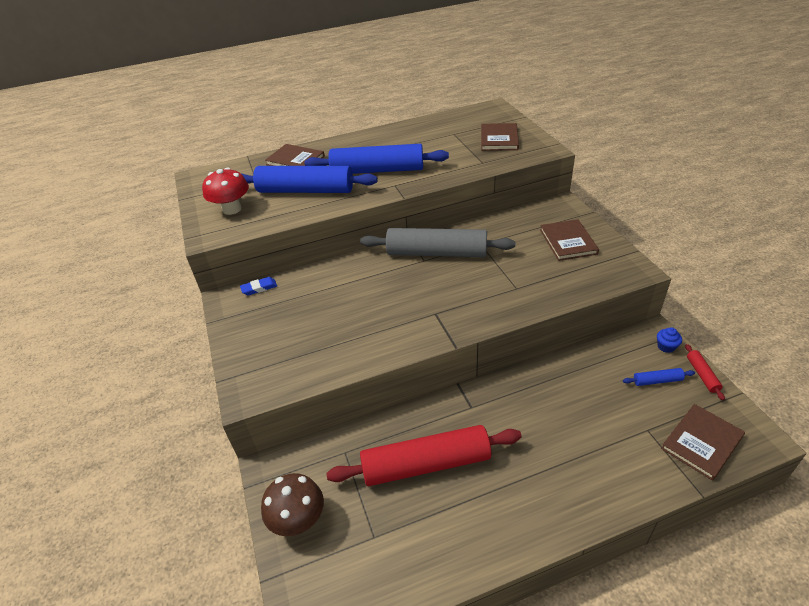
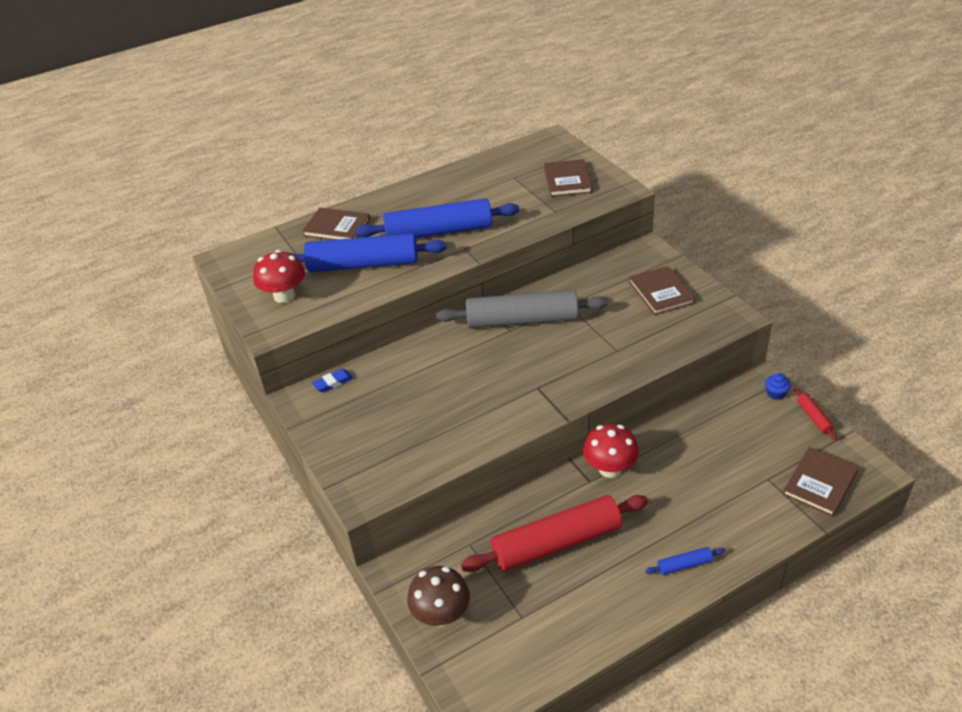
camera: 10 degrees left, 0 degrees up
blue rolling pin [623,368,695,386] -> blue rolling pin moved to [645,547,725,575]
none -> red mushroom [583,424,639,478]

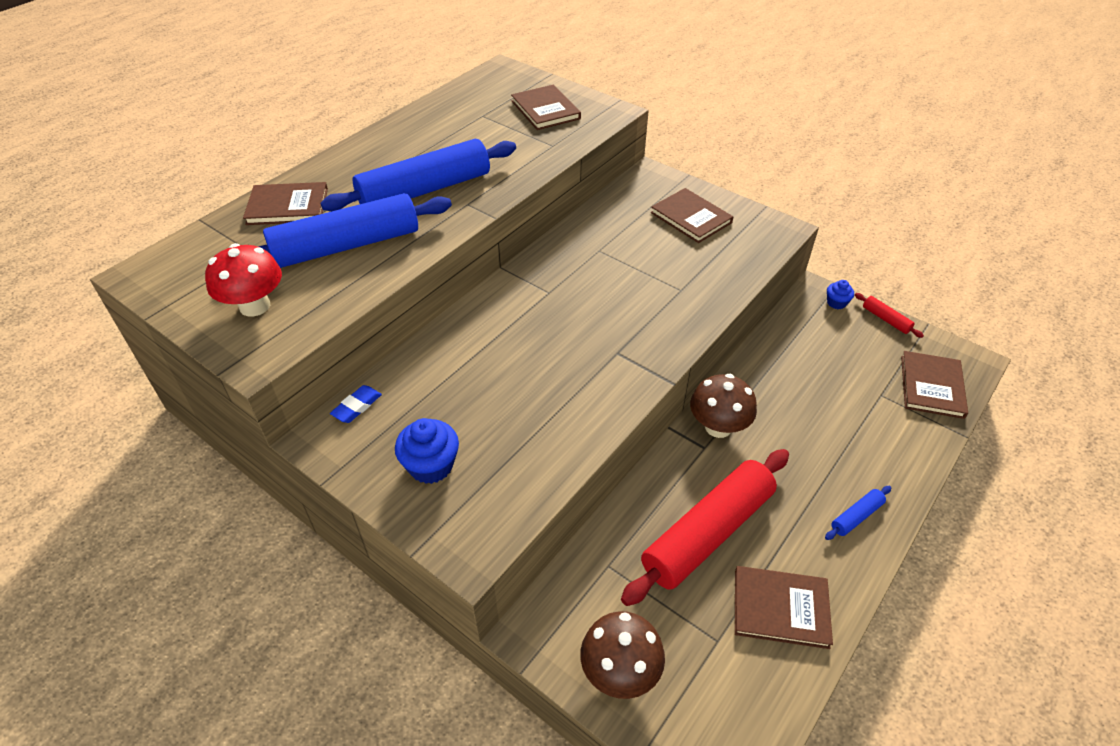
camera: 25 degrees left, 5 degrees up
grey rolling pin [436,290,608,329] -> none
red mushroom [583,424,639,478] -> brown mushroom [690,374,757,438]
none -> blue cupcake [395,418,459,484]
none -> brown book [735,566,833,649]

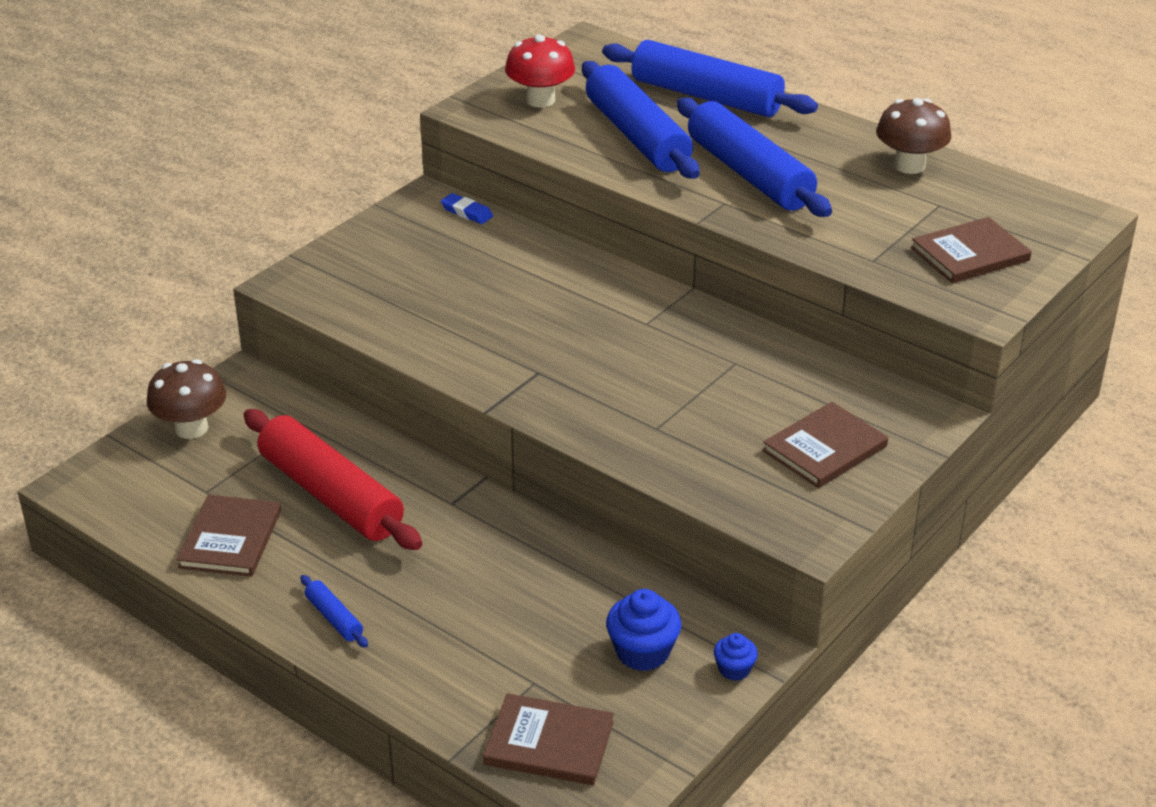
camera: 90 degrees right, 10 degrees down
brown book [243,182,328,225] -> blue rolling pin [602,40,818,117]
blue cupcake [395,418,459,484] -> blue cupcake moved to [606,589,681,671]
brown mushroom [690,374,757,438] -> brown mushroom moved to [876,98,951,174]
red rolling pin [855,293,924,338] -> none

